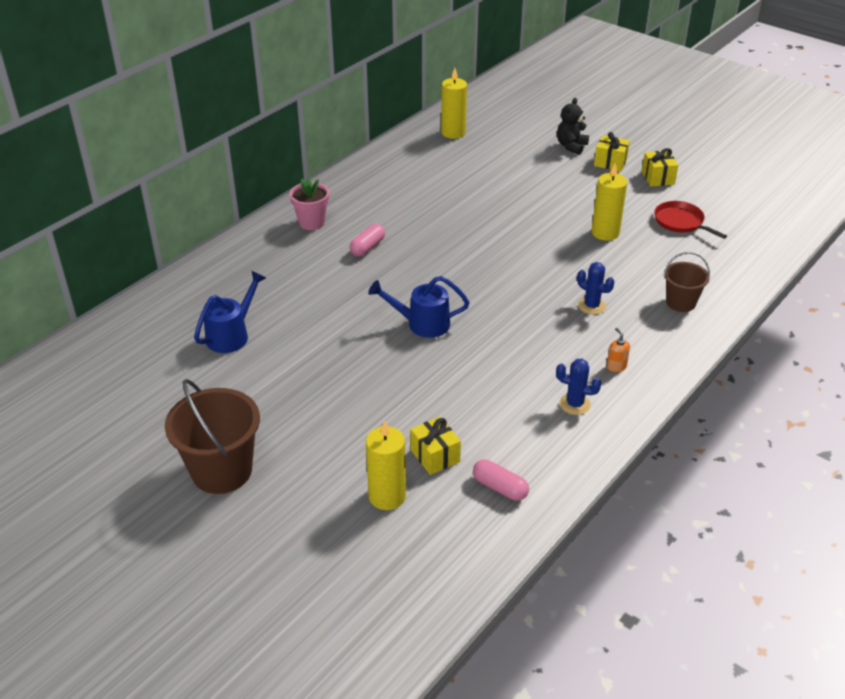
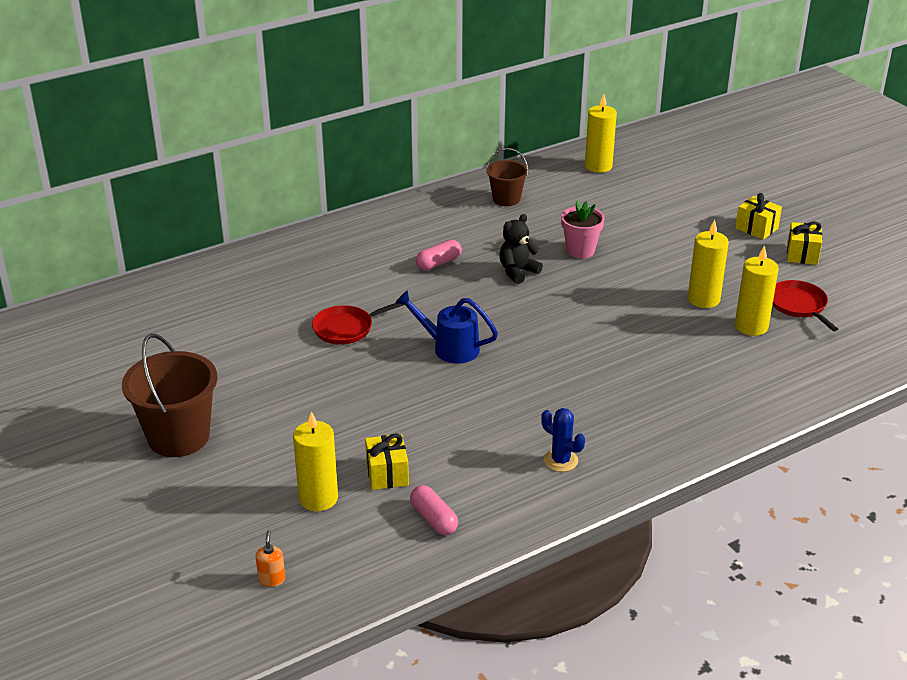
camera: 20 degrees right, 5 degrees down
blue watering can [194,271,266,353] -> none
pink flower pot [290,178,329,230] -> pink flower pot moved to [561,201,605,259]
black teddy bear [557,98,589,155] -> black teddy bear moved to [499,214,543,284]
blue cactus [577,262,614,315] -> none
orange soap dispenser [607,328,630,372] -> orange soap dispenser moved to [256,530,285,587]
brown bucket [664,252,710,312] -> brown bucket moved to [487,148,528,206]
none -> red pan [312,303,404,345]
none -> yellow candle [735,245,779,336]

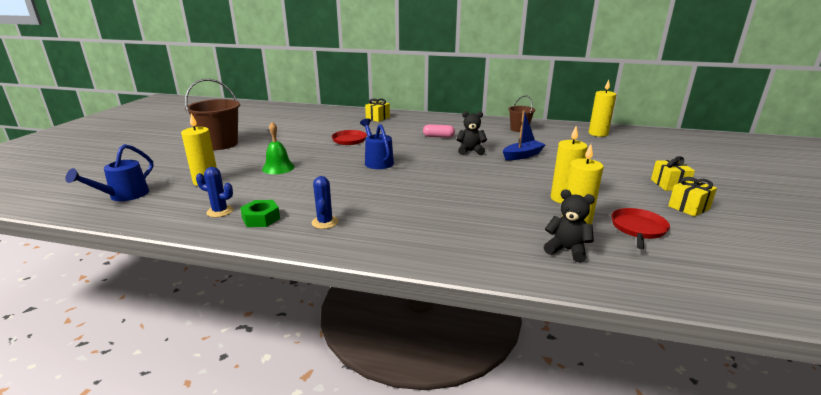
camera: 45 degrees right, 10 degrees down
orange soap dispenser [256,530,285,587] -> blue watering can [65,144,154,201]
yellow gift [365,433,409,490] -> yellow gift moved to [365,99,390,122]
pink capsule [410,485,458,535] -> blue cactus [196,167,233,217]
pink flower pot [561,201,605,259] -> blue boat [503,110,546,160]
none -> green nut [240,200,280,227]
none -> green bell [262,122,295,174]
none -> black teddy bear [544,190,595,263]

